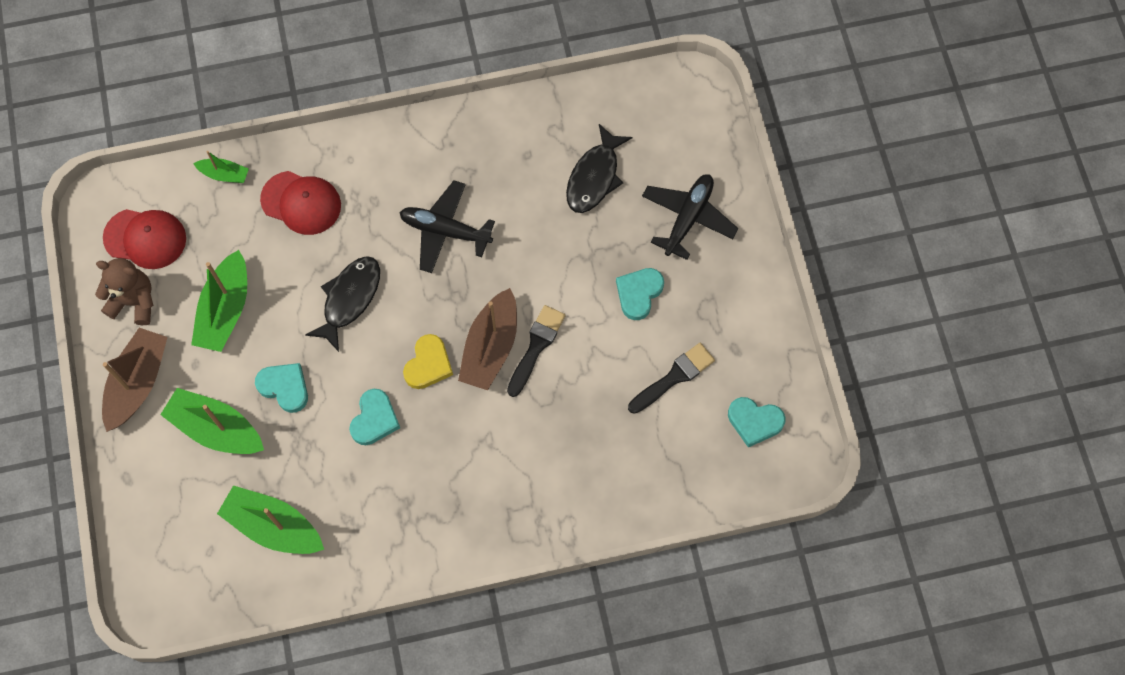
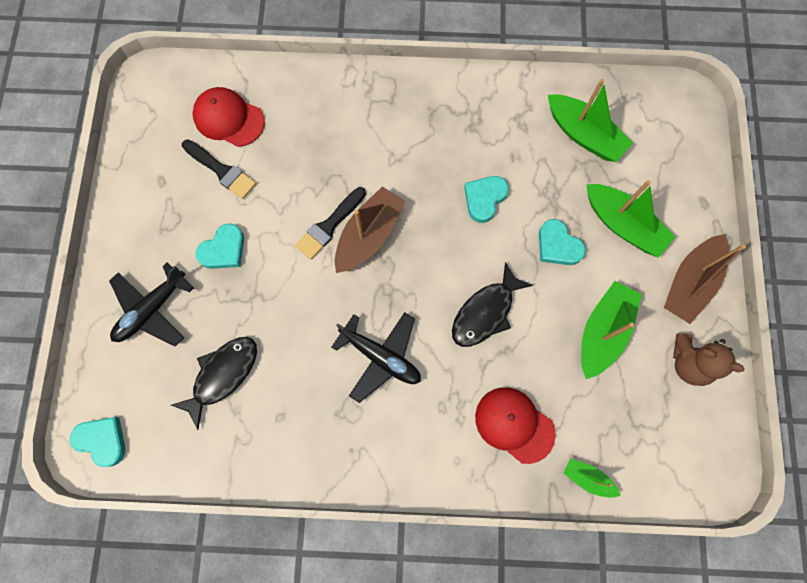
camera: 165 degrees left, 5 degrees up
red cap [103,209,186,269] -> red cap moved to [193,87,265,147]
yellow heart [403,334,453,389] -> none
black brush [628,343,715,414] -> black brush turned 120 degrees counterclockwise [182,140,256,199]
turquoise heart [728,397,786,448] -> turquoise heart moved to [70,417,125,467]

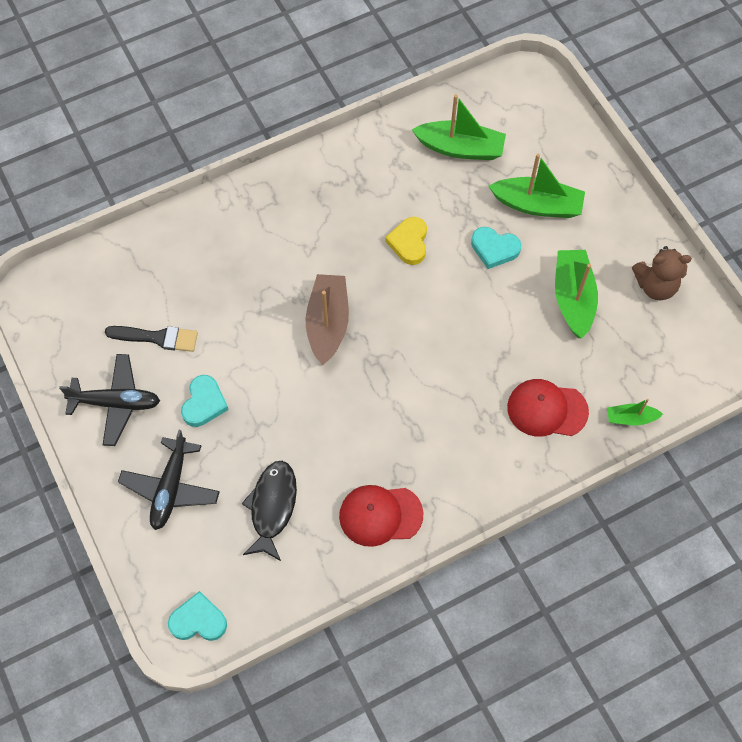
camera: 30 degrees left, 10 degrees down
red cap [193,87,265,147] -> red cap moved to [339,485,424,547]
black brush [295,187,366,260] -> none
black plane [332,312,421,403] -> black plane moved to [59,354,160,446]
black fish [452,262,533,347] -> none
turquoise heart [464,176,509,223] -> yellow heart [385,217,427,265]
brown boat [664,234,746,324] -> none

